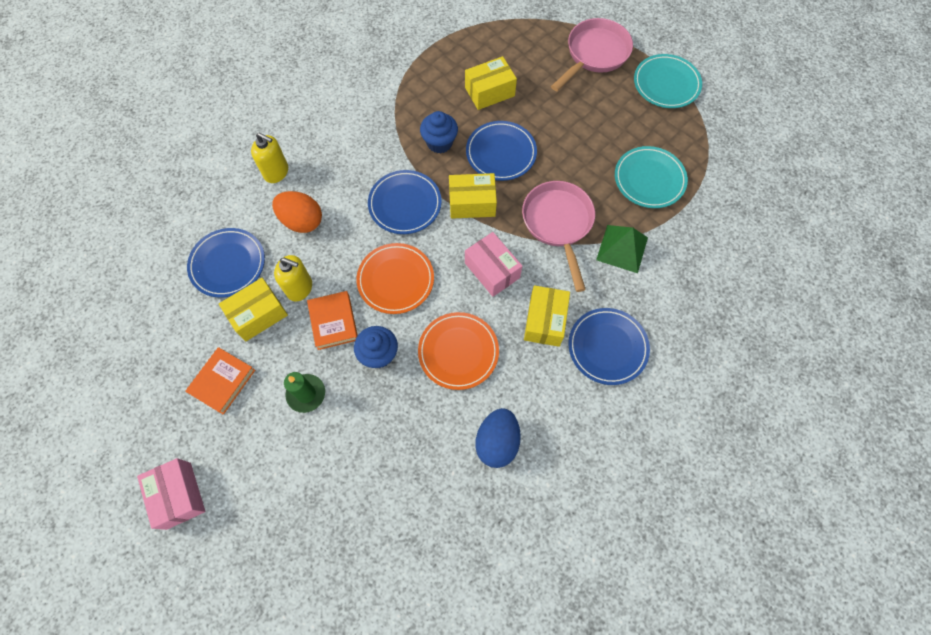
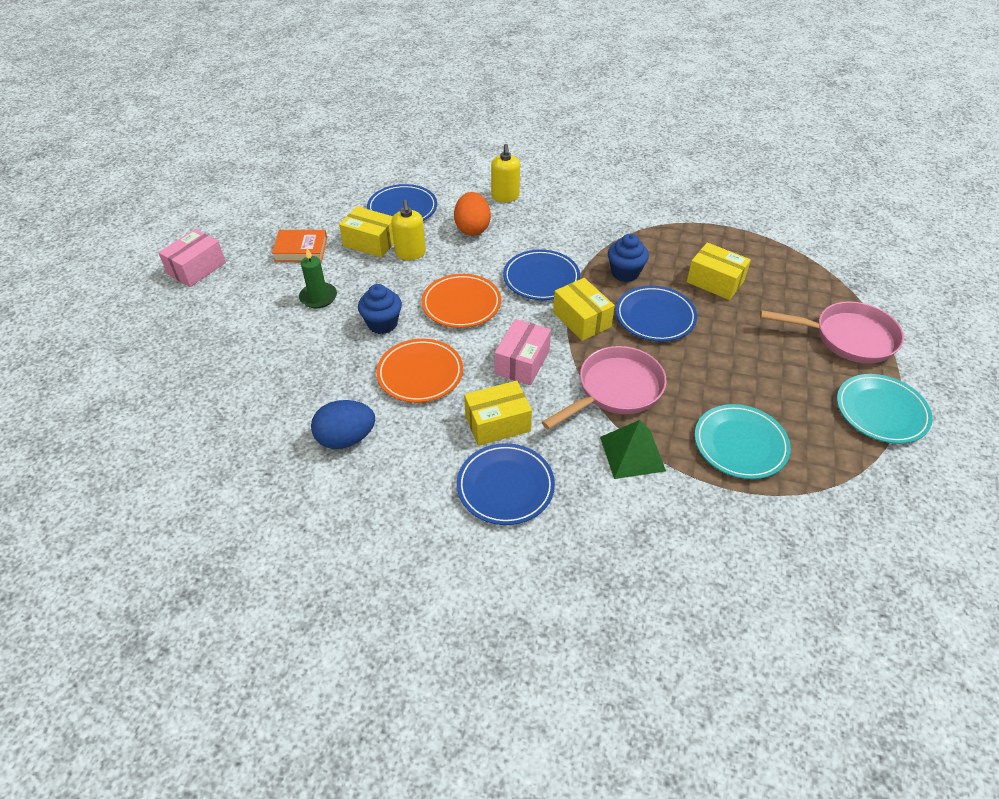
camera: 60 degrees right, 20 degrees down
orange book [307,291,358,350] -> none

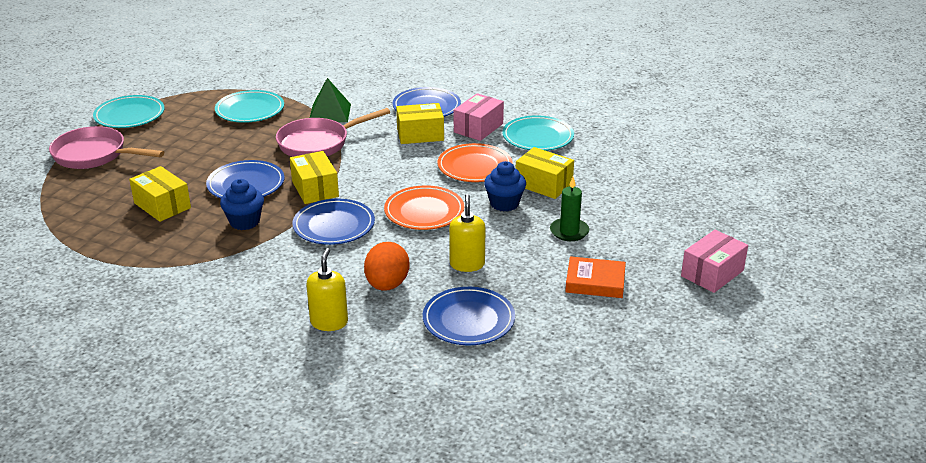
camera: 170 degrees left, 15 degrees down
blue egg [311,400,375,449] -> turquoise plate [502,115,574,151]
yellow box [339,206,394,258] -> yellow box moved to [516,147,574,199]
pink box [495,319,551,385] -> pink box moved to [454,93,504,141]

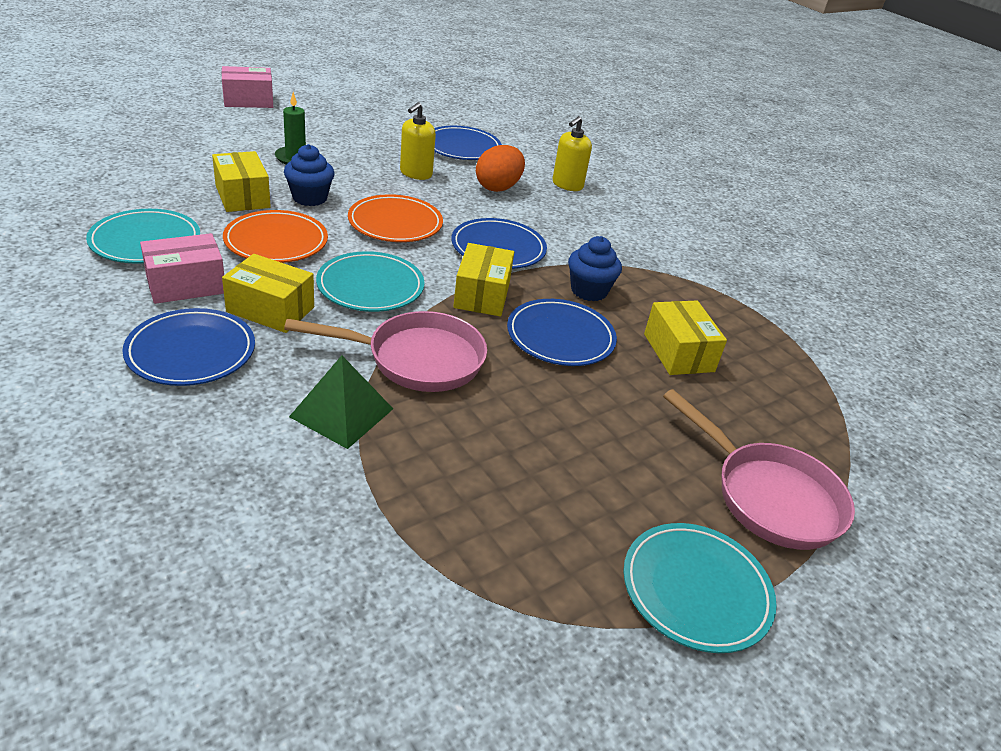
camera: 155 degrees left, 5 degrees up
turquoise plate [215,90,284,123] -> turquoise plate moved to [316,251,425,312]
orange book [565,256,626,298] -> none

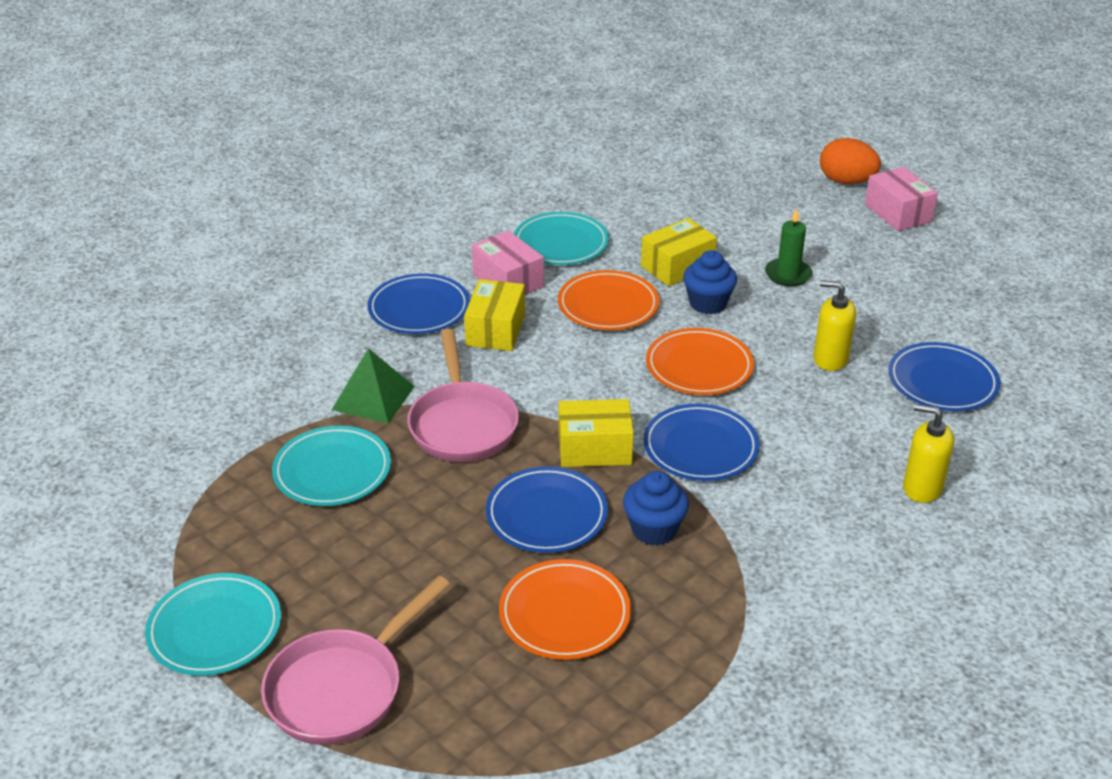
camera: 85 degrees right, 0 degrees up
turquoise plate [316,251,425,312] -> turquoise plate moved to [272,426,391,506]
orange egg [476,145,525,192] -> orange egg moved to [820,138,881,184]
yellow box [644,301,727,375] -> orange plate [499,559,631,660]

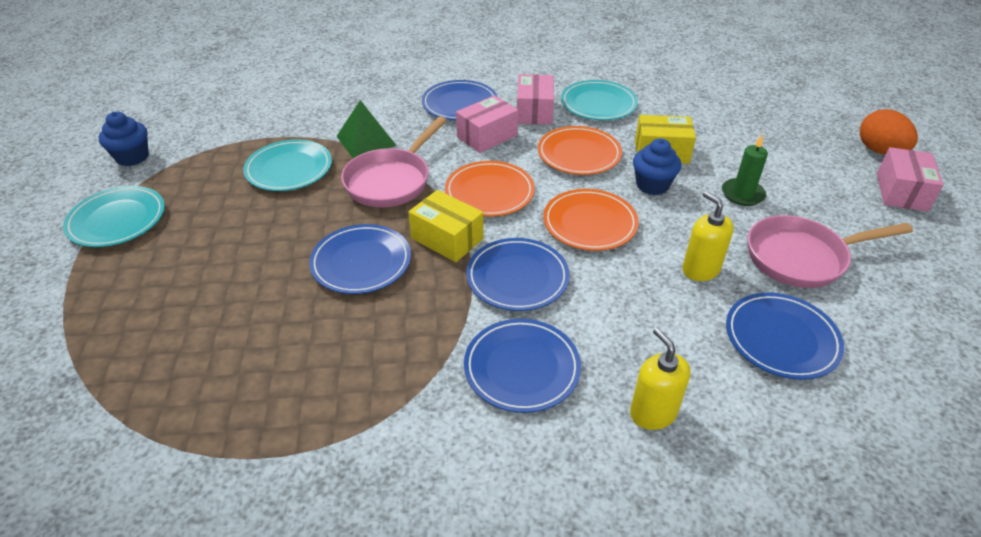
camera: 40 degrees right, 5 degrees up
pink pan [261,576,450,745] -> pink pan moved to [748,215,913,288]
yellow box [464,279,525,351] -> pink box [456,95,518,153]
orange plate [499,559,631,660] -> orange plate moved to [445,161,535,217]
blue cupcake [623,471,689,546] -> blue cupcake moved to [98,112,149,166]
none -> blue plate [464,319,581,413]

